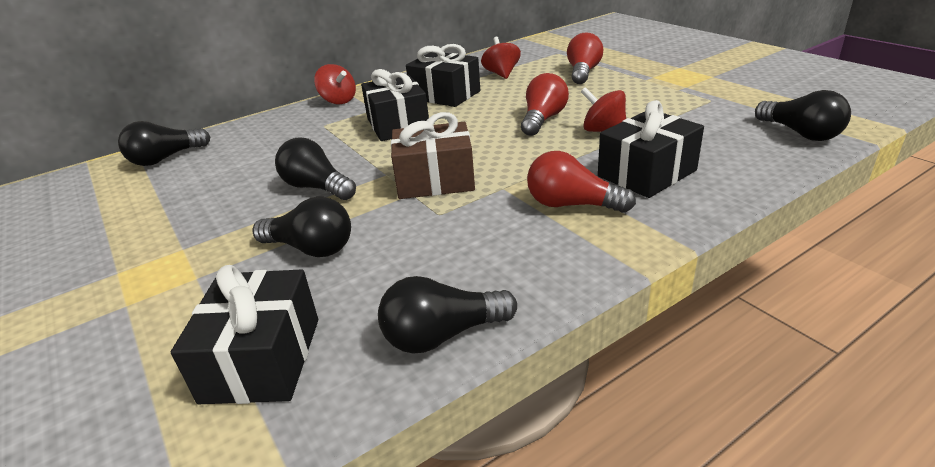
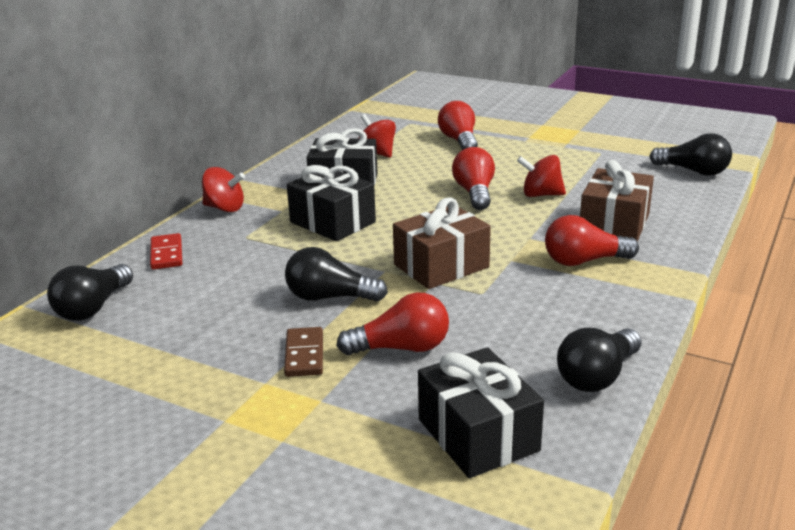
camera: 30 degrees left, 5 degrees down
black light bulb [253,197,351,257] -> red light bulb [337,292,449,355]
black gift [598,100,704,198] -> brown gift [580,160,654,242]
none -> red domino [150,233,182,270]
none -> brown domino [284,327,323,377]

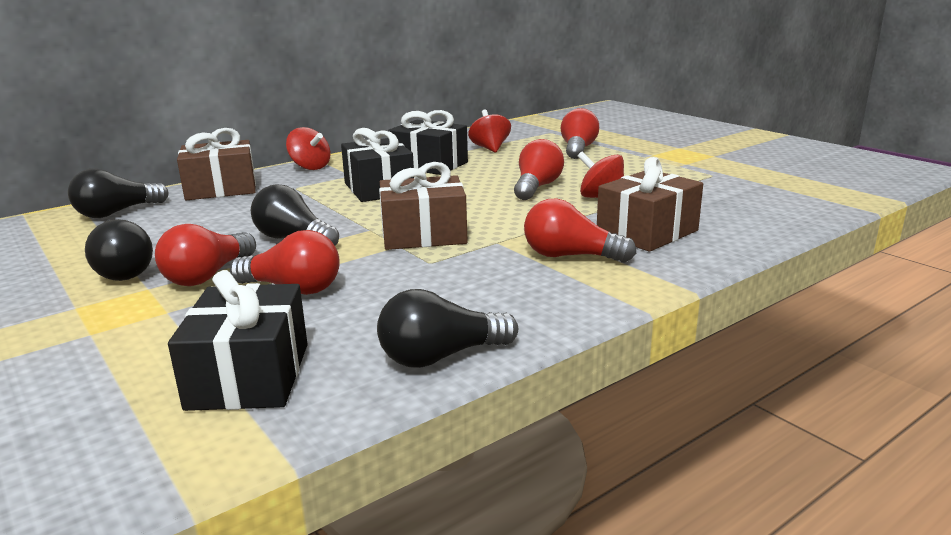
camera: 25 degrees right, 5 degrees down
red domino [150,233,182,270] -> brown gift [177,128,256,200]
brown domino [284,327,323,377] -> red light bulb [155,224,256,286]
black light bulb [649,133,732,176] -> black light bulb moved to [85,219,153,281]

